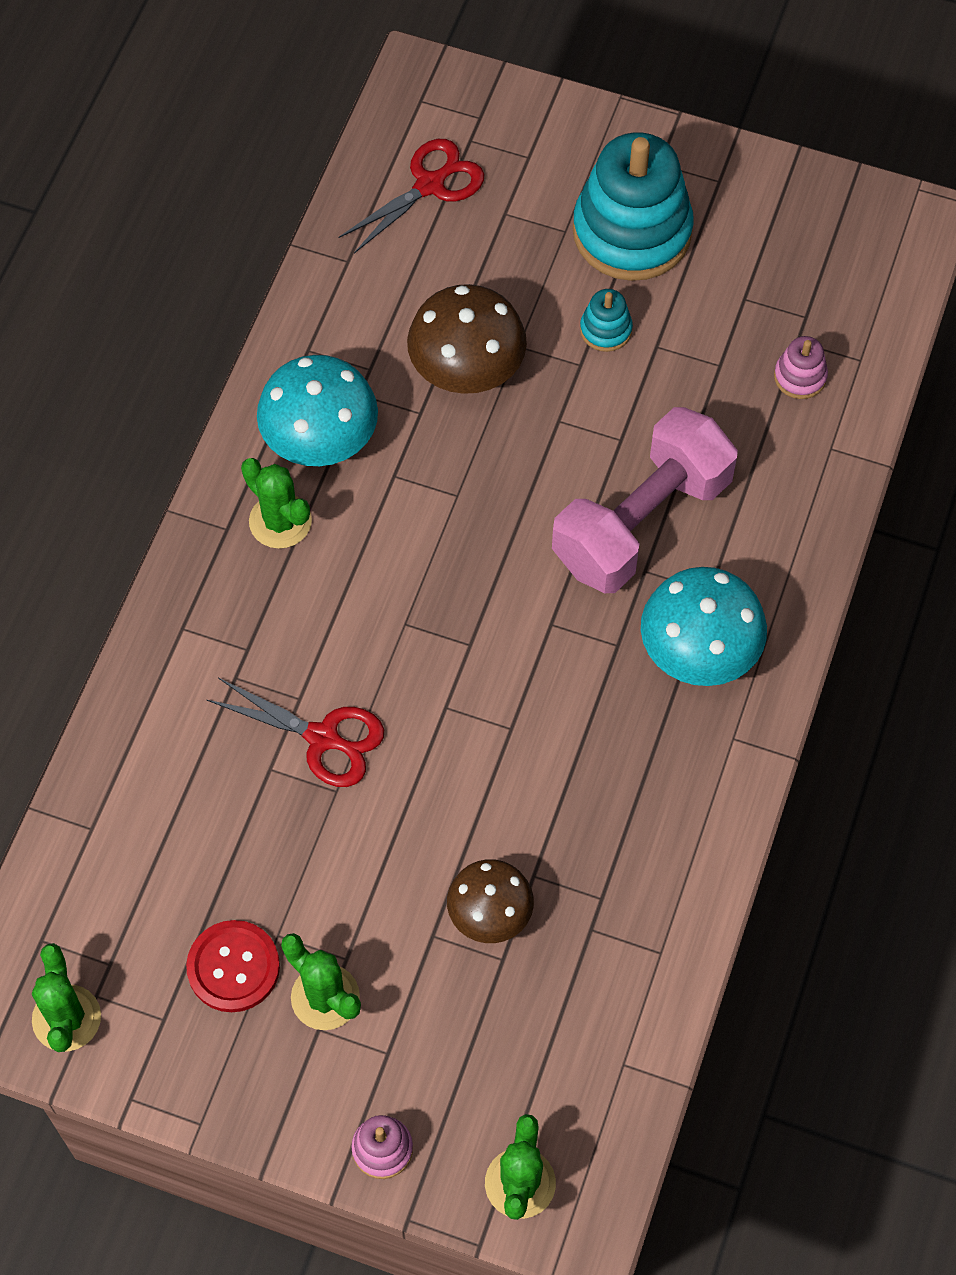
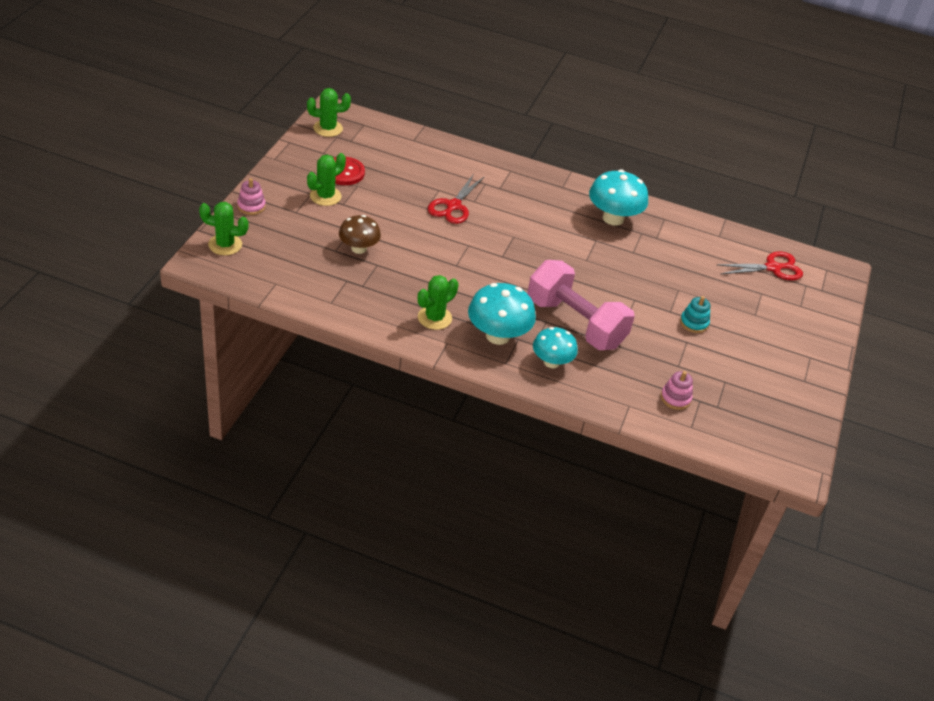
camera: 85 degrees right, 20 degrees down
green cactus [241,458,312,549] -> green cactus moved to [418,275,458,330]
red scissors [338,139,484,254] -> red scissors turned 60 degrees counterclockwise [716,252,803,281]
brown mushroom [407,284,527,394] -> none
turquoise stacking toy [573,132,694,281] -> none
none -> turquoise mushroom [533,327,578,368]

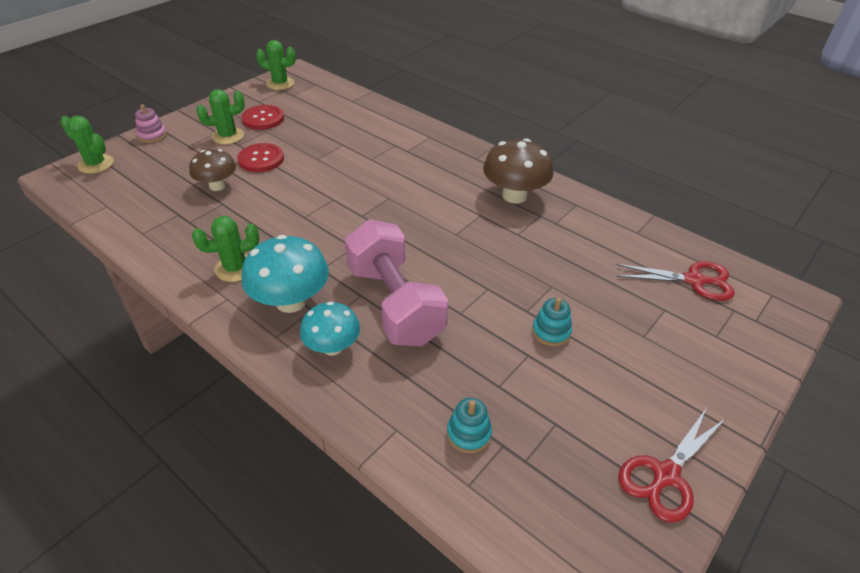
camera: 25 degrees right, 0 degrees up
red scissors [428,174,485,224] -> red scissors moved to [618,408,726,522]
turquoise mushroom [589,169,648,226] -> brown mushroom [483,138,554,204]
pink stacking toy [661,371,693,410] -> turquoise stacking toy [447,398,492,453]
none -> red button [237,143,284,172]

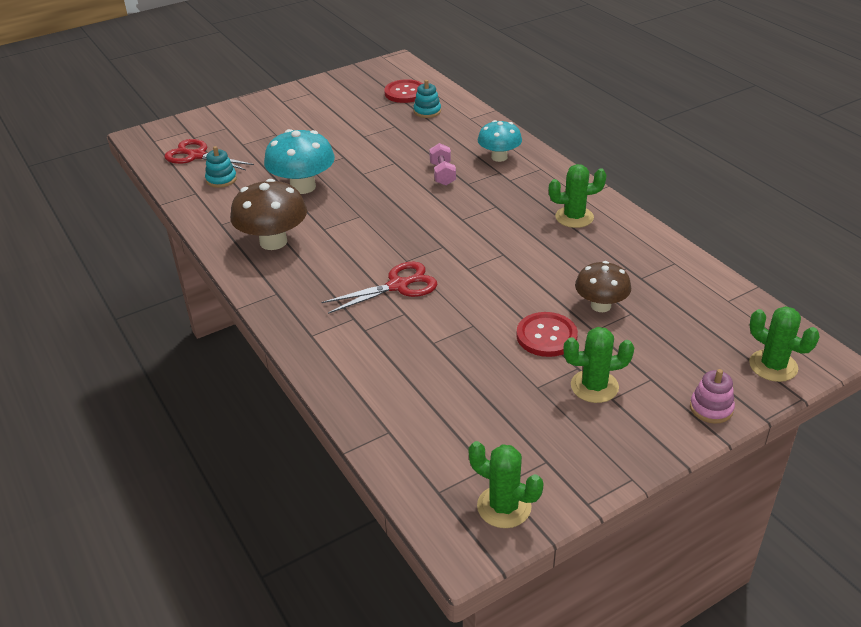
camera: 160 degrees left, 5 degrees down
red button [242,105,284,130] -> red button moved to [384,79,423,103]
turquoise mushroom [242,235,329,313] -> turquoise mushroom moved to [264,129,335,194]
pink dumbbell [344,219,448,346] -> pink dumbbell [429,143,456,186], size x0.44
turquoise stacking toy [532,298,572,346] -> turquoise stacking toy moved to [205,146,237,188]
red scissors [618,408,726,522] -> red scissors moved to [322,262,437,314]

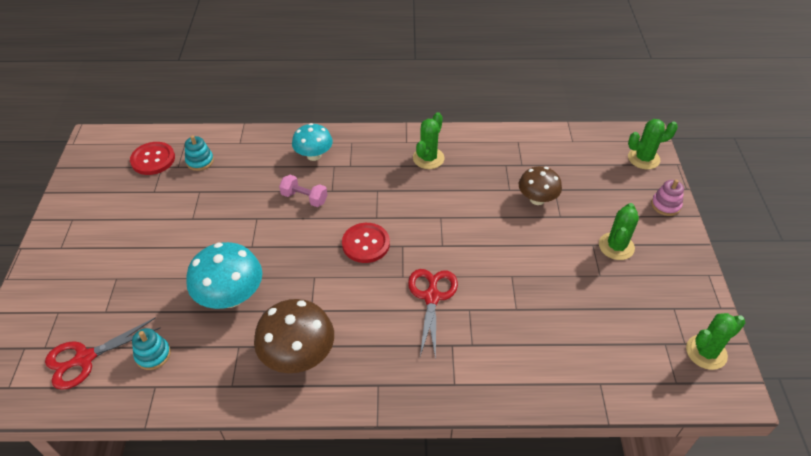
camera: 60 degrees left, 10 degrees up
red button [516,312,578,357] -> red button moved to [342,223,390,263]

